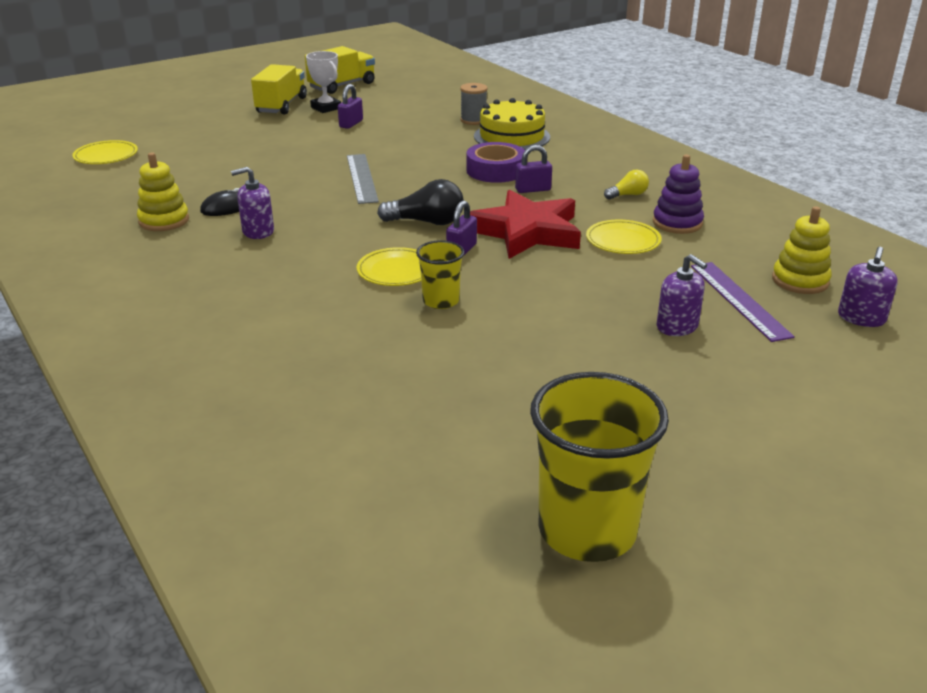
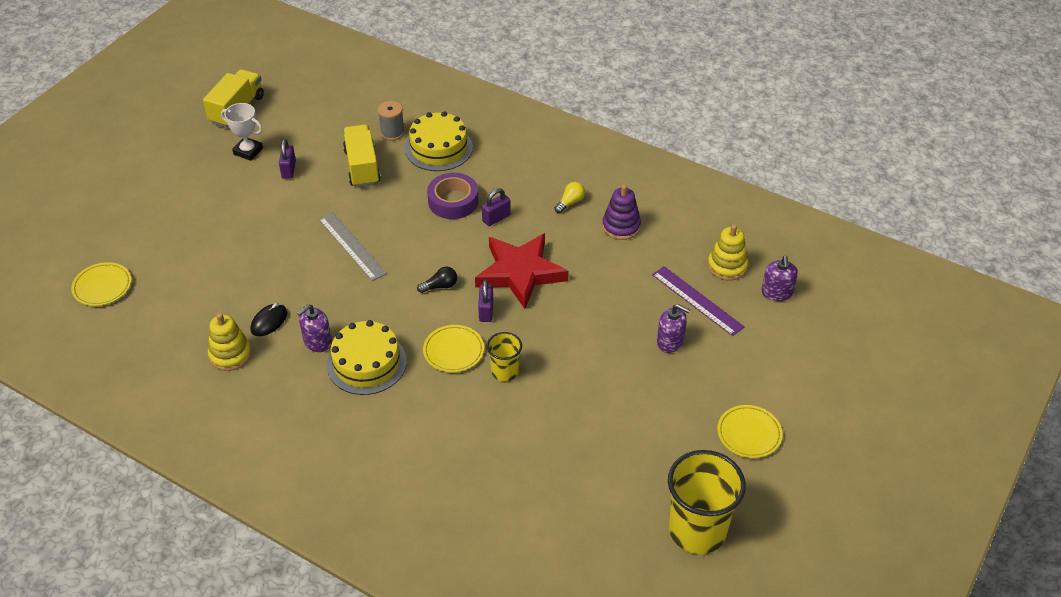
camera: 25 degrees left, 15 degrees up
yellow truck [251,64,307,115] -> yellow truck moved to [343,124,381,187]
black light bulb [377,179,464,225] -> black light bulb [417,267,457,293], size x0.59
yellow plate [586,220,662,254] -> yellow plate moved to [717,405,783,458]
none -> yellow cake [327,320,407,395]

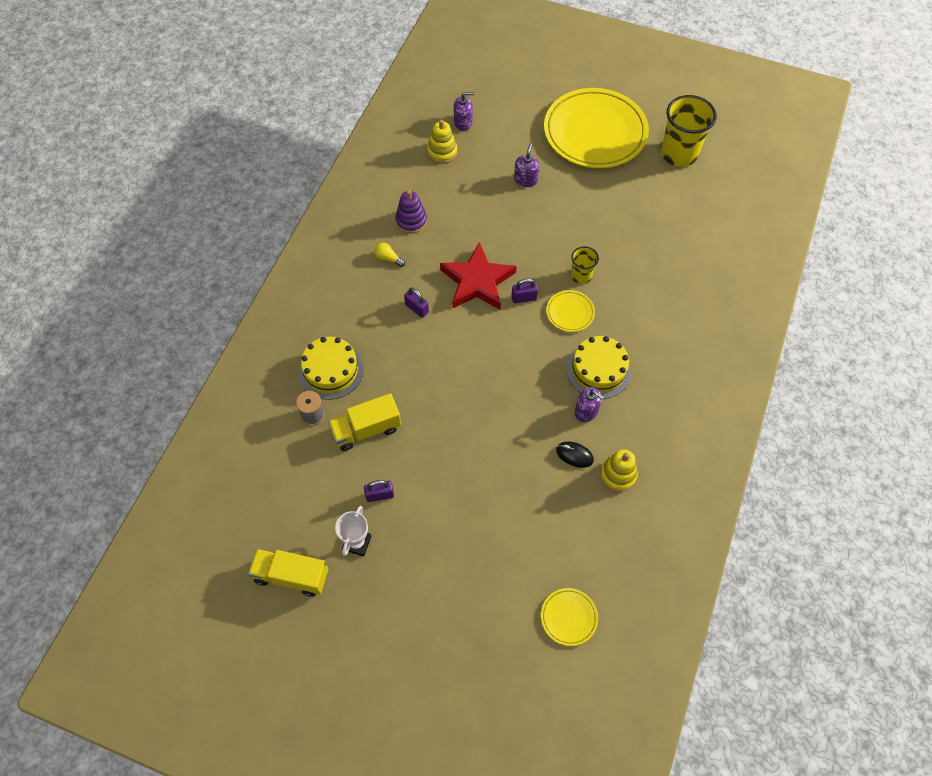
camera: 100 degrees left, 15 degrees up
grey ruler [318,212,387,281] -> none
black light bulb [417,267,457,293] -> none
purple tape [427,173,479,219] -> none
purple ruler [652,266,745,336] -> none
yellow plate [717,405,783,458] -> yellow plate [544,88,649,168], size x2.40

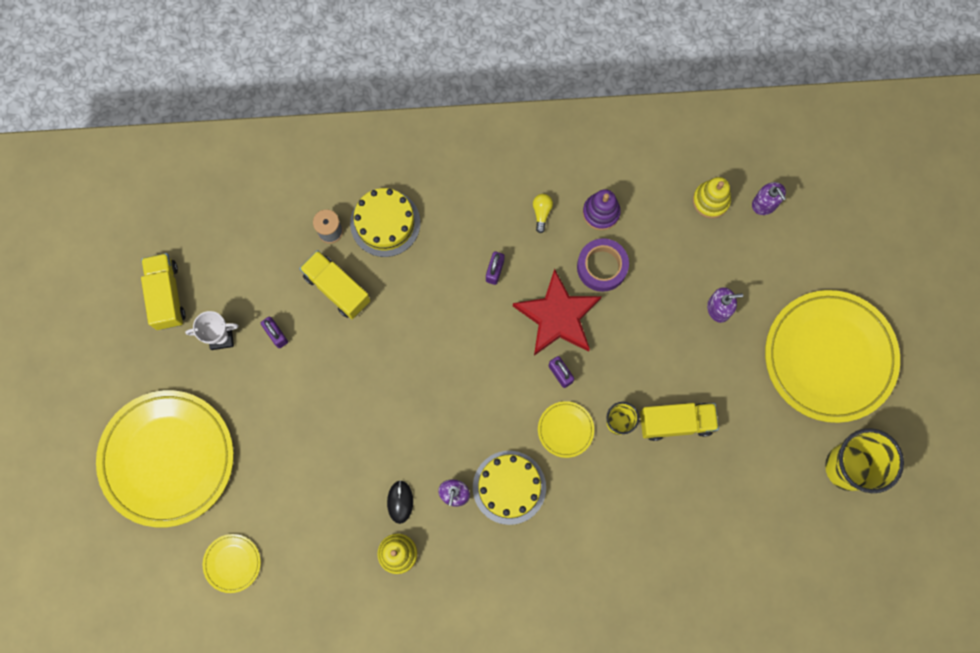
camera: 65 degrees right, 15 degrees up
none -> yellow plate [96,390,234,527]
none -> purple tape [577,238,629,292]
none -> yellow truck [640,403,719,441]

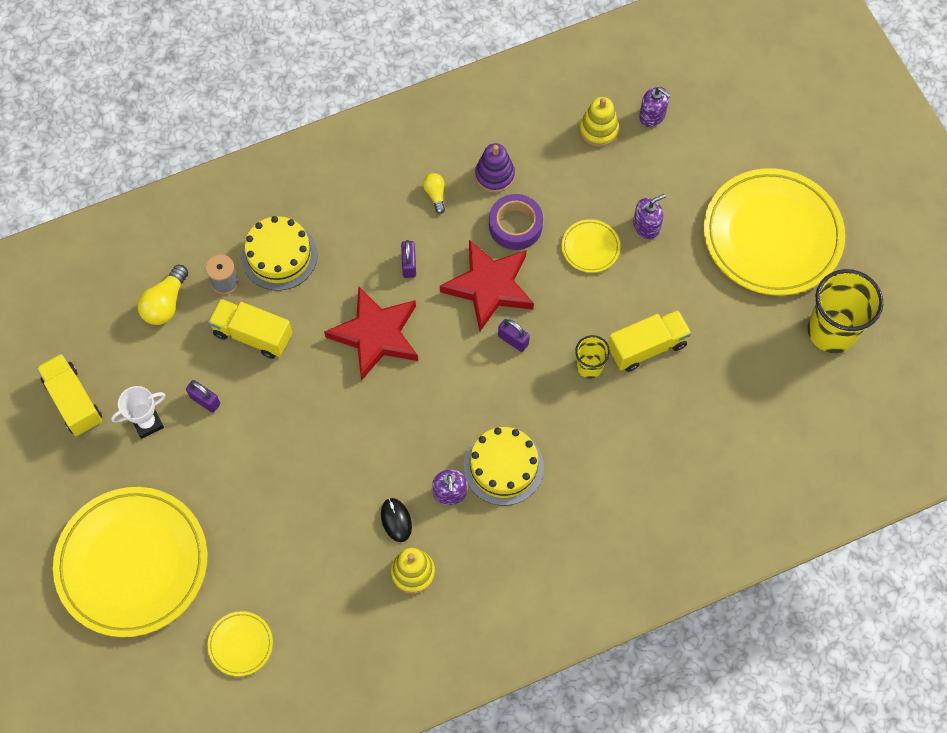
camera: 20 degrees left, 10 degrees down
yellow plate [538,401,594,458] -> yellow plate moved to [562,219,620,273]
none -> yellow light bulb [137,265,188,325]
none -> red star [324,286,418,380]

